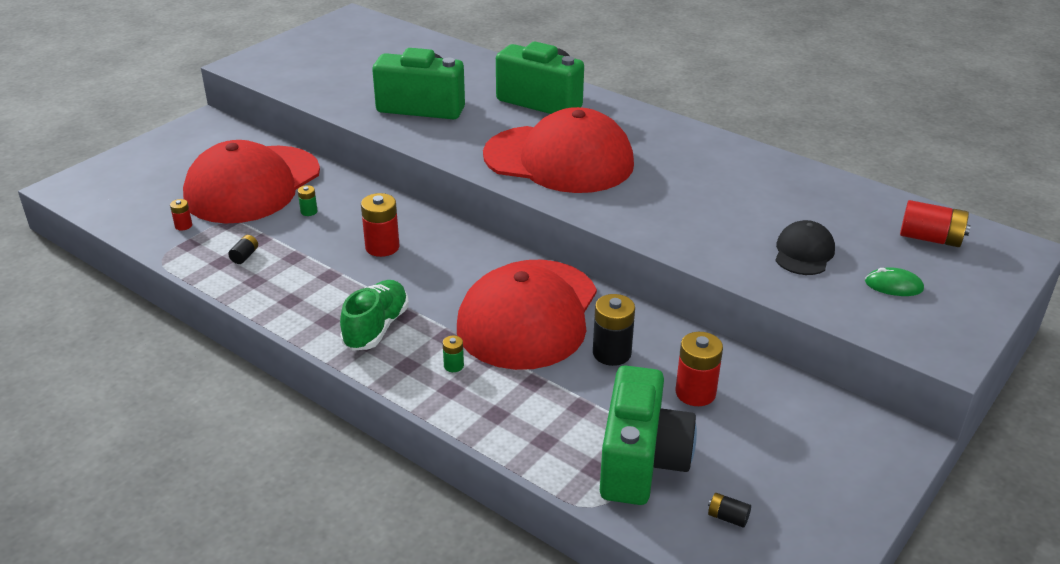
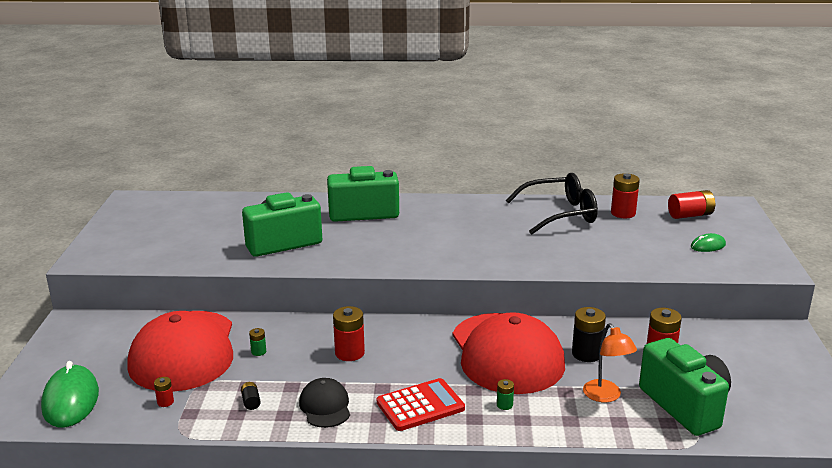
camera: 35 degrees left, 10 degrees down
green shoe [340,280,409,351] -> red calculator [377,378,465,431]
red cap [483,107,634,193] -> none
black battery [708,493,751,528] -> none
black cap [775,220,835,275] -> black cap moved to [299,378,350,428]
none -> green mouse [41,361,99,427]
none -> black glasses [506,173,598,235]
none -> orange lamp [583,323,637,402]
none -> red battery [611,173,640,218]

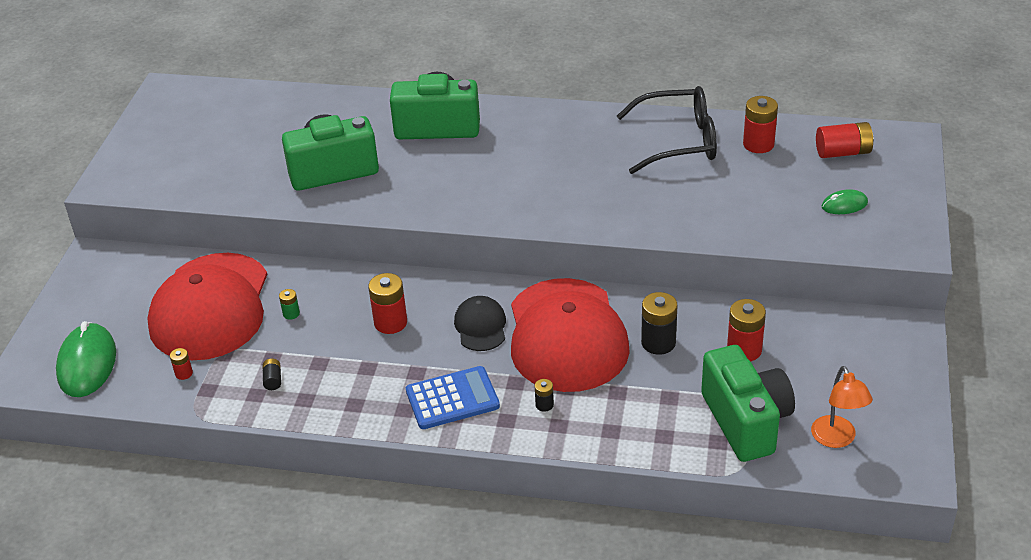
camera: 10 degrees right, 15 degrees up
black cap [299,378,350,428] -> black cap moved to [454,296,506,351]
red calculator [377,378,465,431] -> blue calculator [406,366,500,429]
green battery [497,379,514,410] -> black battery [535,379,554,412]
orange lamp [583,323,637,402] -> orange lamp moved to [811,366,873,448]

